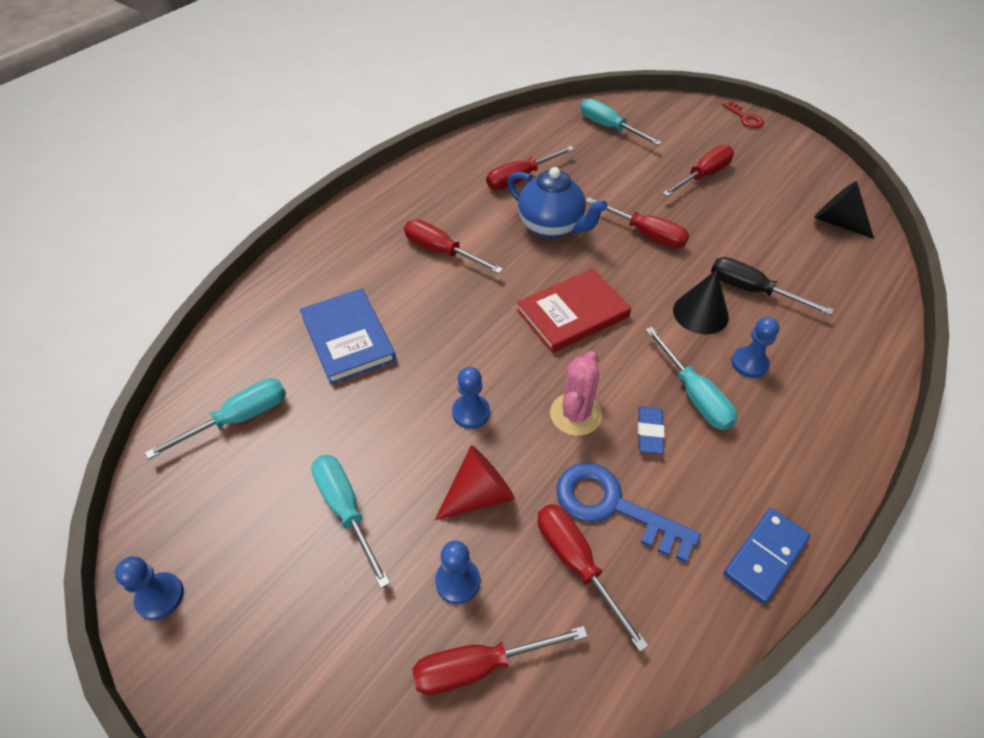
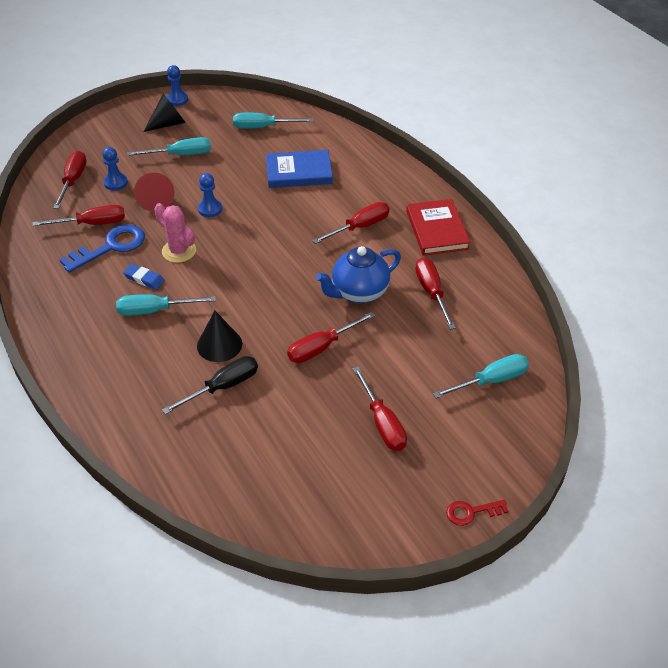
camera: 110 degrees right, 5 degrees down
turquoise screwdriver [145,378,286,460] -> turquoise screwdriver turned 105 degrees clockwise [233,113,313,129]
red book [517,269,631,353] -> red book moved to [406,199,471,256]
blue domino [724,508,810,604] -> none
blue pawn [731,317,779,378] -> none
black cone [814,181,874,239] -> black cone moved to [143,93,186,132]

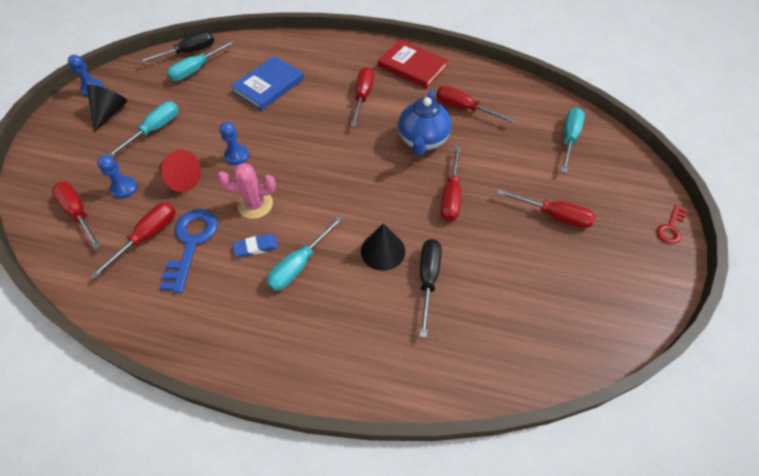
camera: 45 degrees left, 10 degrees up
none -> black screwdriver [139,31,214,63]

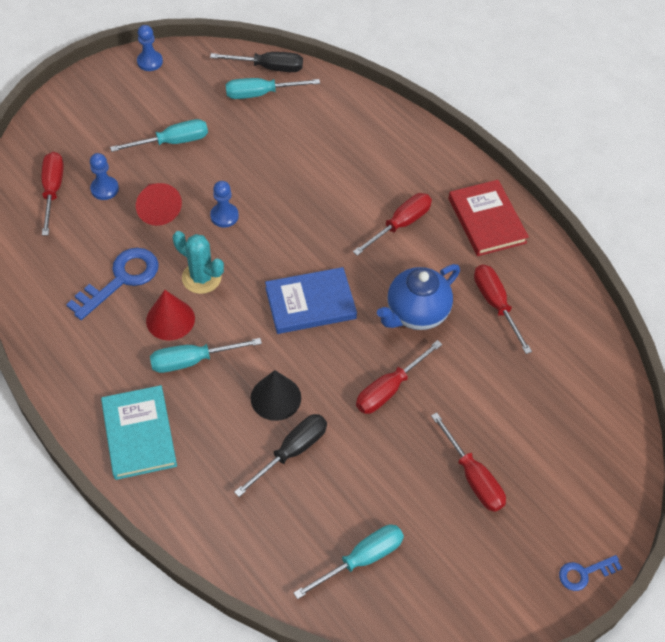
camera: 35 degrees right, 0 degrees up
black cone [87,84,128,132] -> none
red screwdriver [90,202,176,279] -> none
pink cactus [217,163,276,219] -> turquoise cactus [173,231,224,294]
blue book [231,56,304,111] -> blue book moved to [265,267,357,334]
blue eraser [233,234,278,258] -> red cone [146,290,195,340]
turquoise screwdriver [561,108,585,173] -> turquoise screwdriver moved to [294,525,404,599]
red key [656,205,686,244] -> blue key [559,555,622,591]
none -> turquoise book [101,385,177,480]

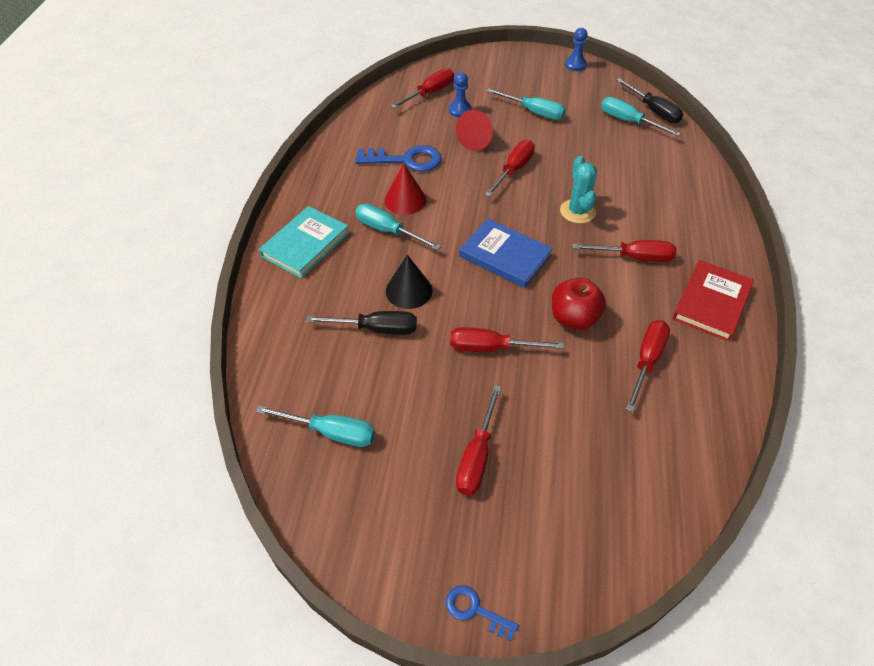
camera: 50 degrees right, 5 degrees down
turquoise cactus [173,231,224,294] -> turquoise cactus moved to [560,156,597,224]
blue pawn [210,181,239,228] -> red screwdriver [485,140,535,197]
blue teapot [377,264,460,330] -> red apple [552,278,606,330]

